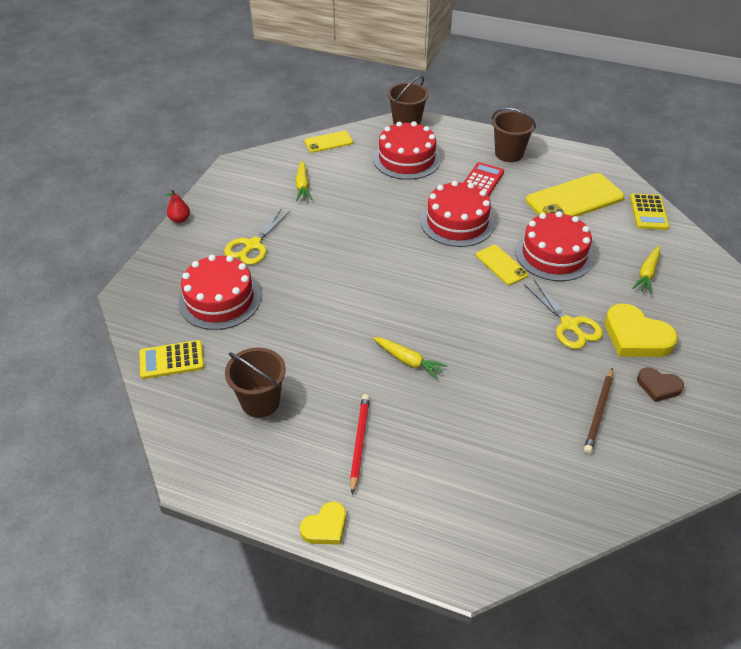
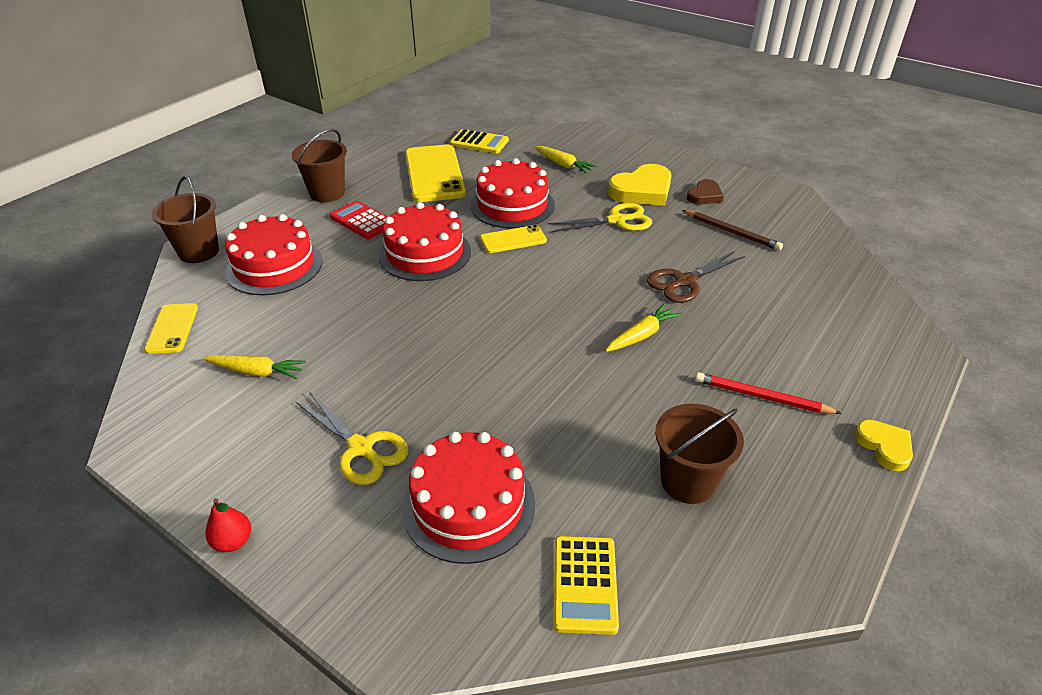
camera: 75 degrees left, 5 degrees down
none -> brown scissors [647,251,745,303]

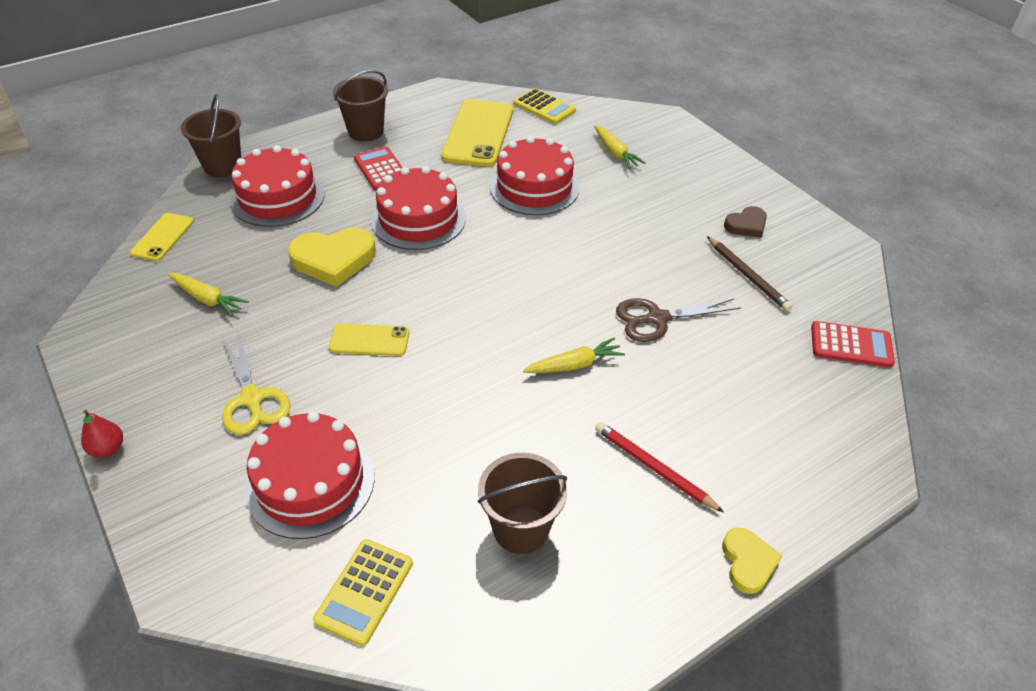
camera: 20 degrees right, 5 degrees up
yellow phone [480,225,547,253] -> yellow phone moved to [329,323,409,356]
yellow scissors [548,203,652,232] -> none
yellow heart [608,164,672,206] -> yellow heart moved to [288,228,376,287]
none -> red calculator [811,321,895,367]

